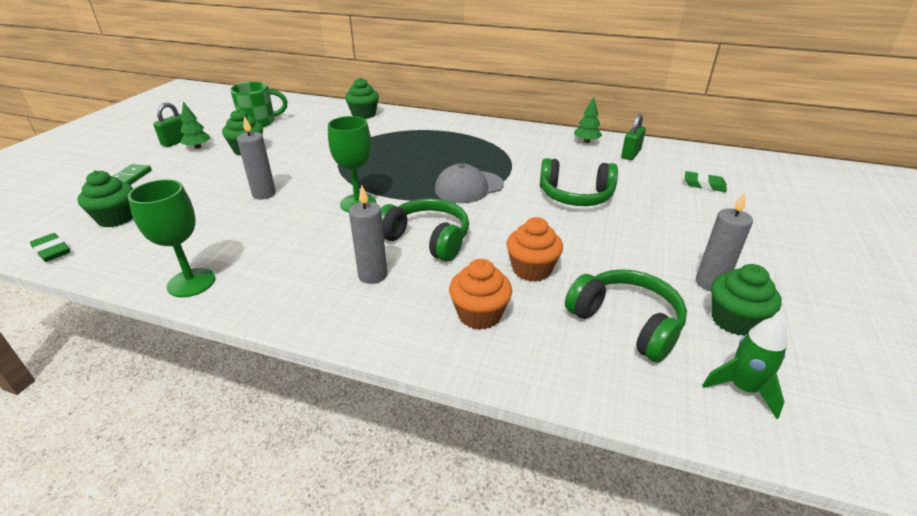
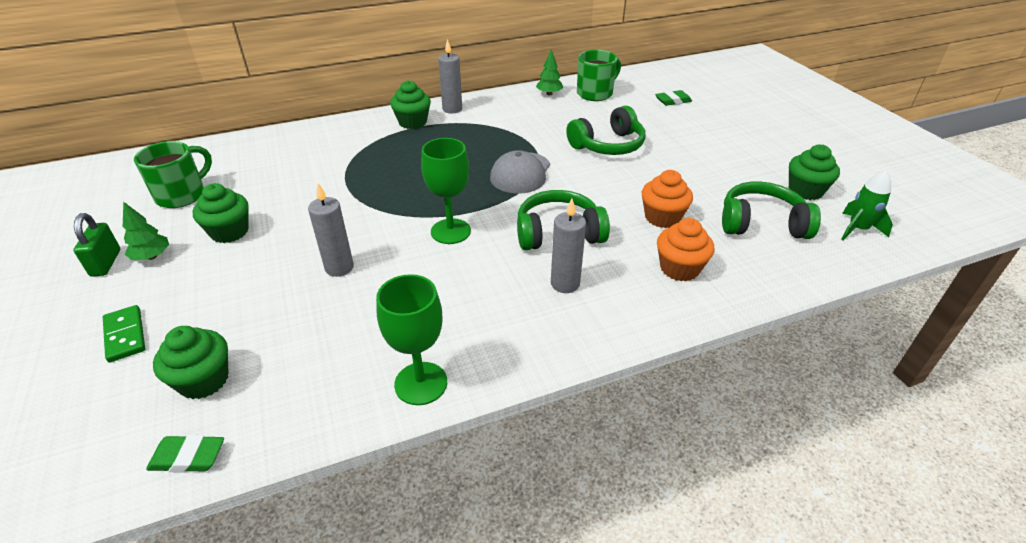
camera: 40 degrees left, 5 degrees up
green cupcake [345,78,379,119] -> green cupcake moved to [390,80,431,129]
green padlock [621,114,646,160] -> green mug [577,50,621,101]
grey candle [696,192,753,291] -> grey candle moved to [438,39,462,113]

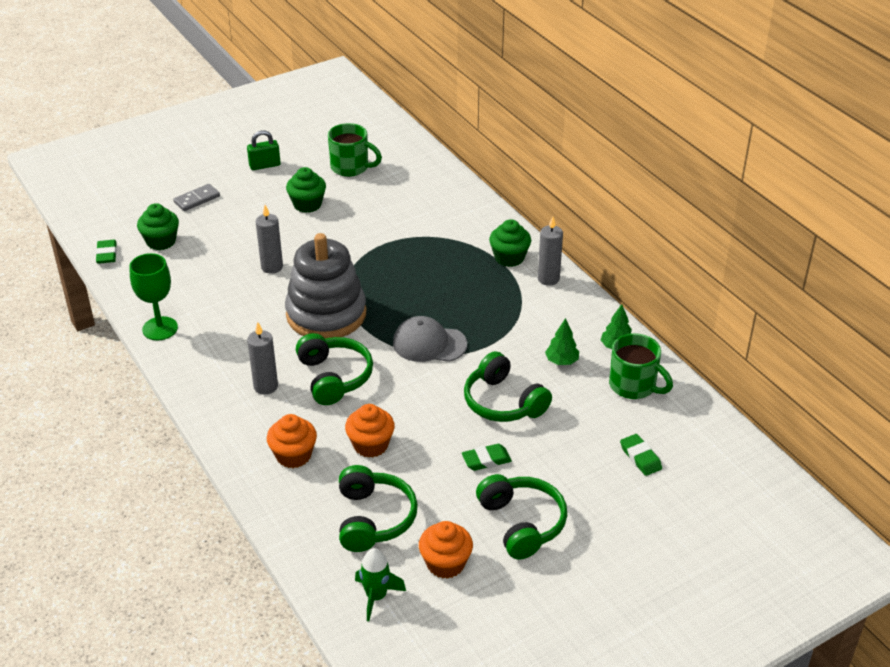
camera: 80 degrees right, 0 degrees up
green domino [103,305,145,363] -> grey domino [173,184,220,211]
green tree [123,202,169,260] -> green tree moved to [545,318,579,365]
green goblet [421,138,471,244] -> grey stacking toy [285,233,366,339]
green cupcake [789,145,840,200] -> orange cupcake [419,521,473,579]
none -> green eraser [462,444,512,471]
none -> green headphones [476,474,567,559]

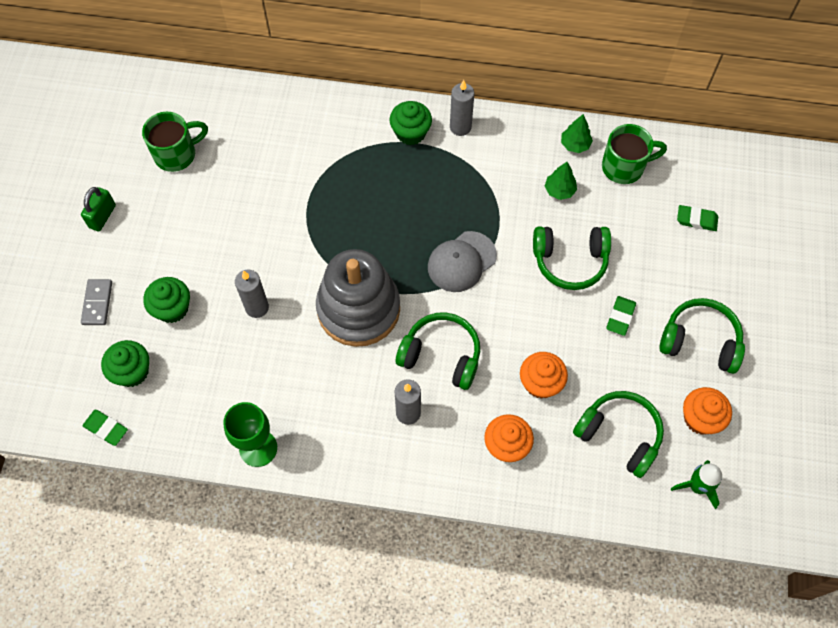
camera: 50 degrees left, 25 degrees up
green cupcake [286,167,326,213] -> green cupcake moved to [143,277,190,323]

